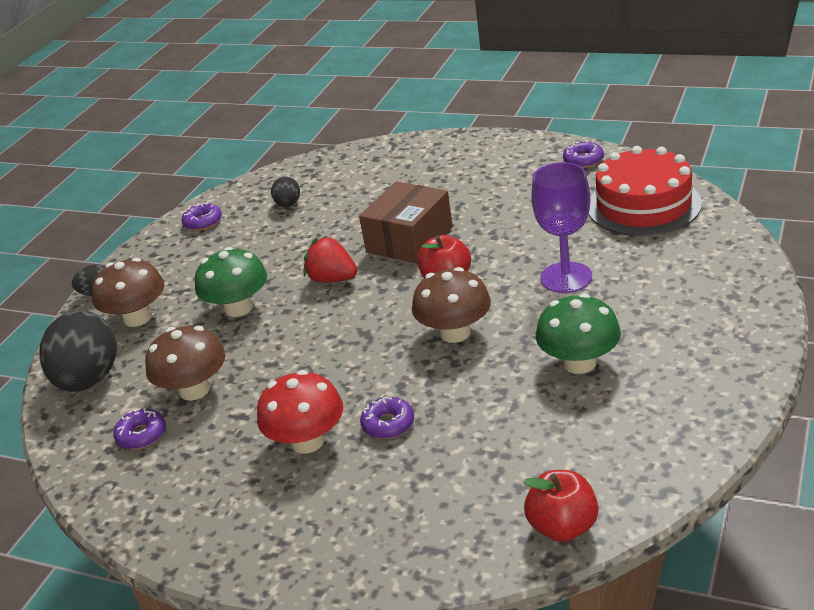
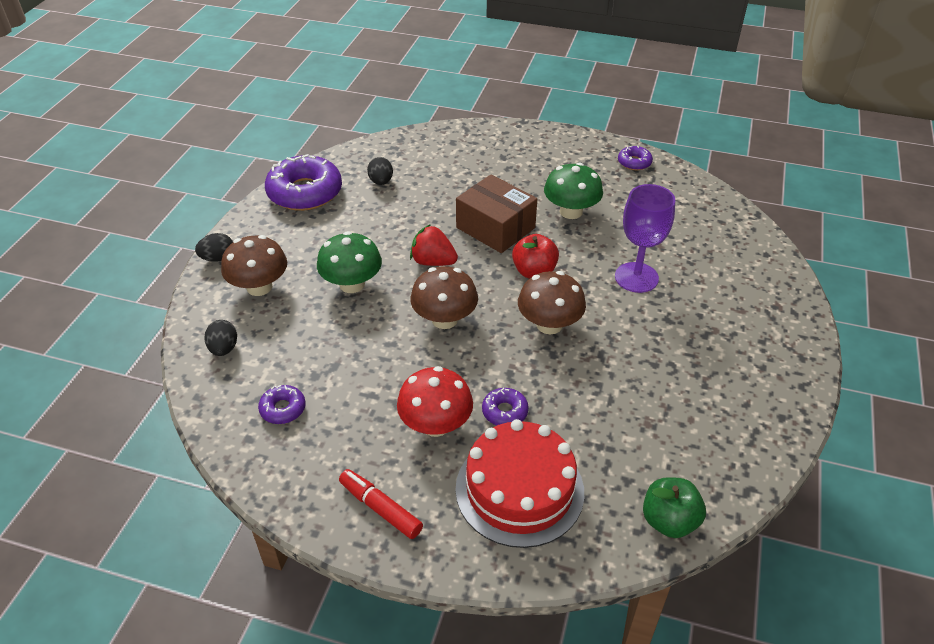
camera: 10 degrees left, 10 degrees up
black egg [39,311,117,392] -> black egg [204,320,237,356], size x0.48
brown mushroom [145,326,226,401] -> brown mushroom moved to [410,266,478,329]
purple donut [182,203,222,231] -> purple donut [265,154,342,211], size x2.12
brown box [359,181,453,264] -> brown box turned 75 degrees counterclockwise [456,174,537,253]
red apple [523,470,598,542] -> green apple [643,477,706,538]
green mushroom [536,293,621,374] -> green mushroom moved to [544,163,603,219]
red cake [589,146,702,236] -> red cake moved to [455,419,584,548]
none -> red marker [339,469,423,539]

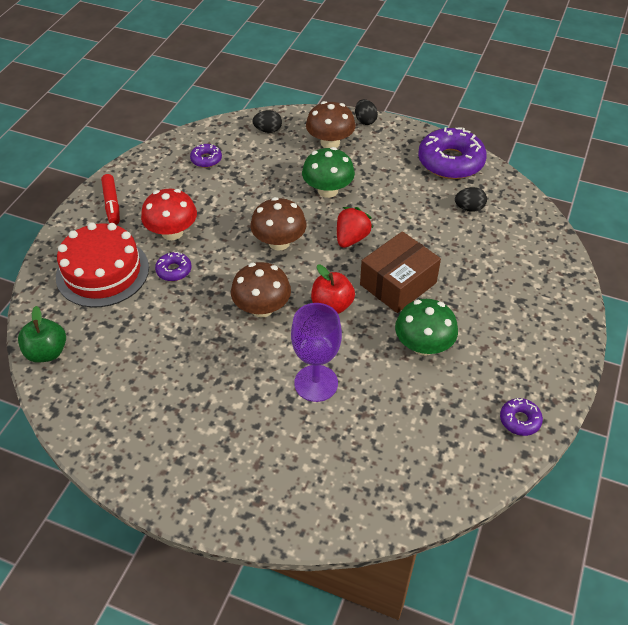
camera: 95 degrees right, 5 degrees up
red marker [339,469,423,539] -> red marker turned 120 degrees clockwise [101,174,120,225]

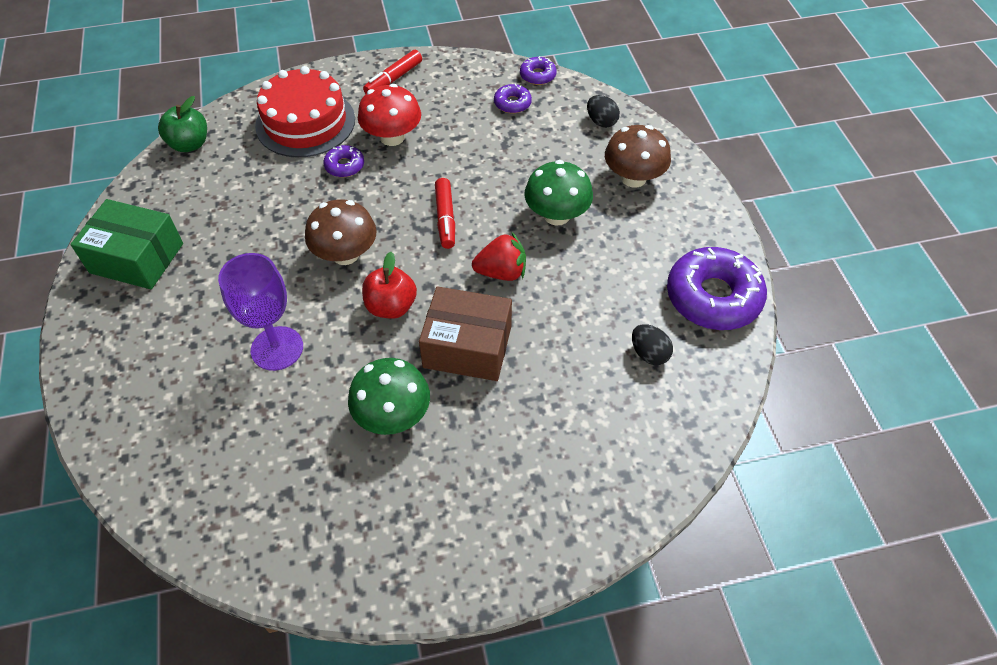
camera: 55 degrees right, 5 degrees up
brown mushroom [250,197,306,250] -> red marker [435,178,455,249]
black egg [355,99,378,125] -> none
purple donut [500,398,543,436] -> purple donut moved to [520,56,557,85]
none -> green box [70,199,183,289]

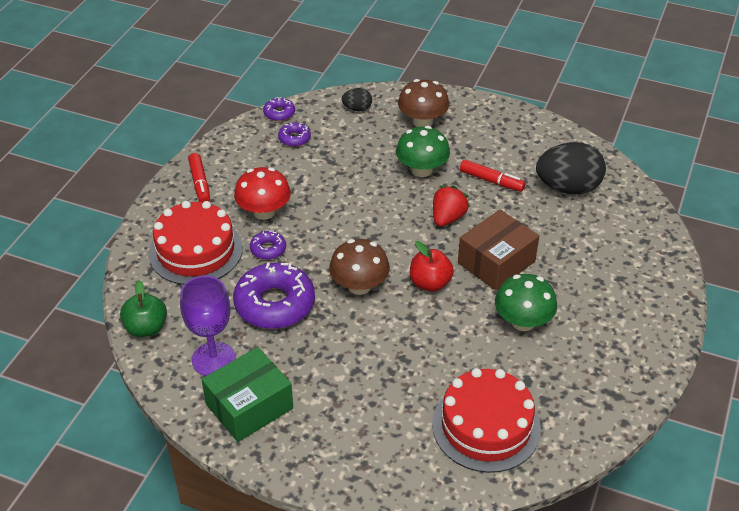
camera: 55 degrees left, 10 degrees down
purple goblet [218,253,303,371] -> purple goblet moved to [180,276,236,376]
red marker [435,178,455,249] -> red marker moved to [460,160,525,192]
black egg [632,324,673,365] -> black egg [536,142,606,194], size x2.08
purple donut [667,247,767,330] -> purple donut moved to [233,263,315,329]
none -> red cake [432,368,541,473]

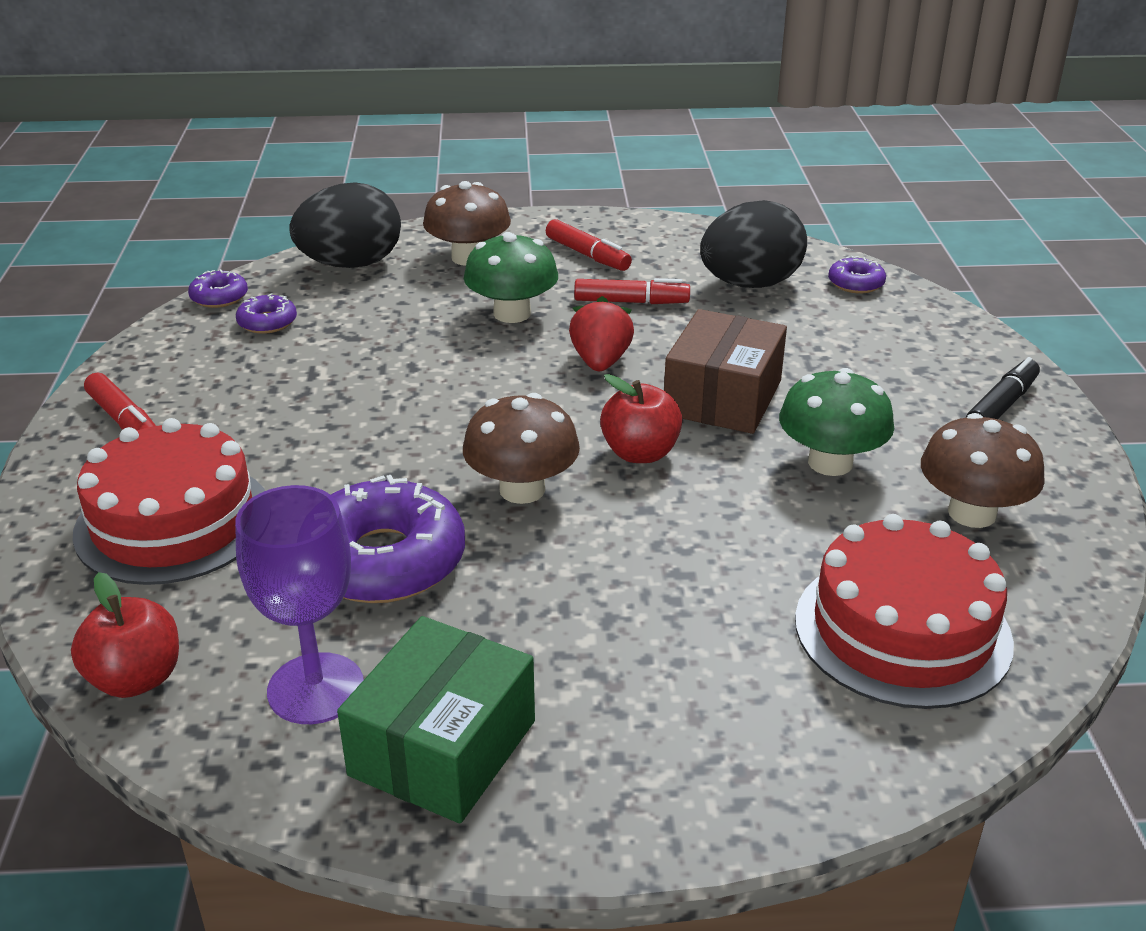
camera: 25 degrees left, 10 degrees down
green apple [120,280,167,337] -> red apple [71,572,179,698]
red mushroom [234,167,291,220] -> none
purple donut [250,231,286,260] -> purple donut moved to [828,256,886,293]
black egg [342,88,372,111] -> black egg [289,182,401,268], size x2.08
none -> red marker [546,219,632,271]
none -> brown mushroom [921,413,1045,528]
none -> black marker [966,357,1040,419]

